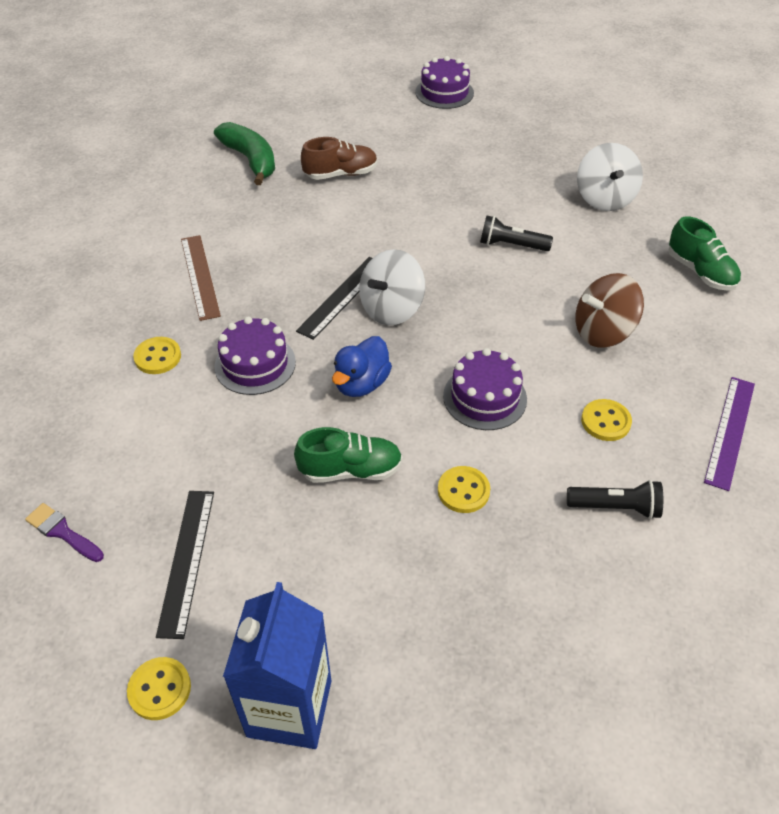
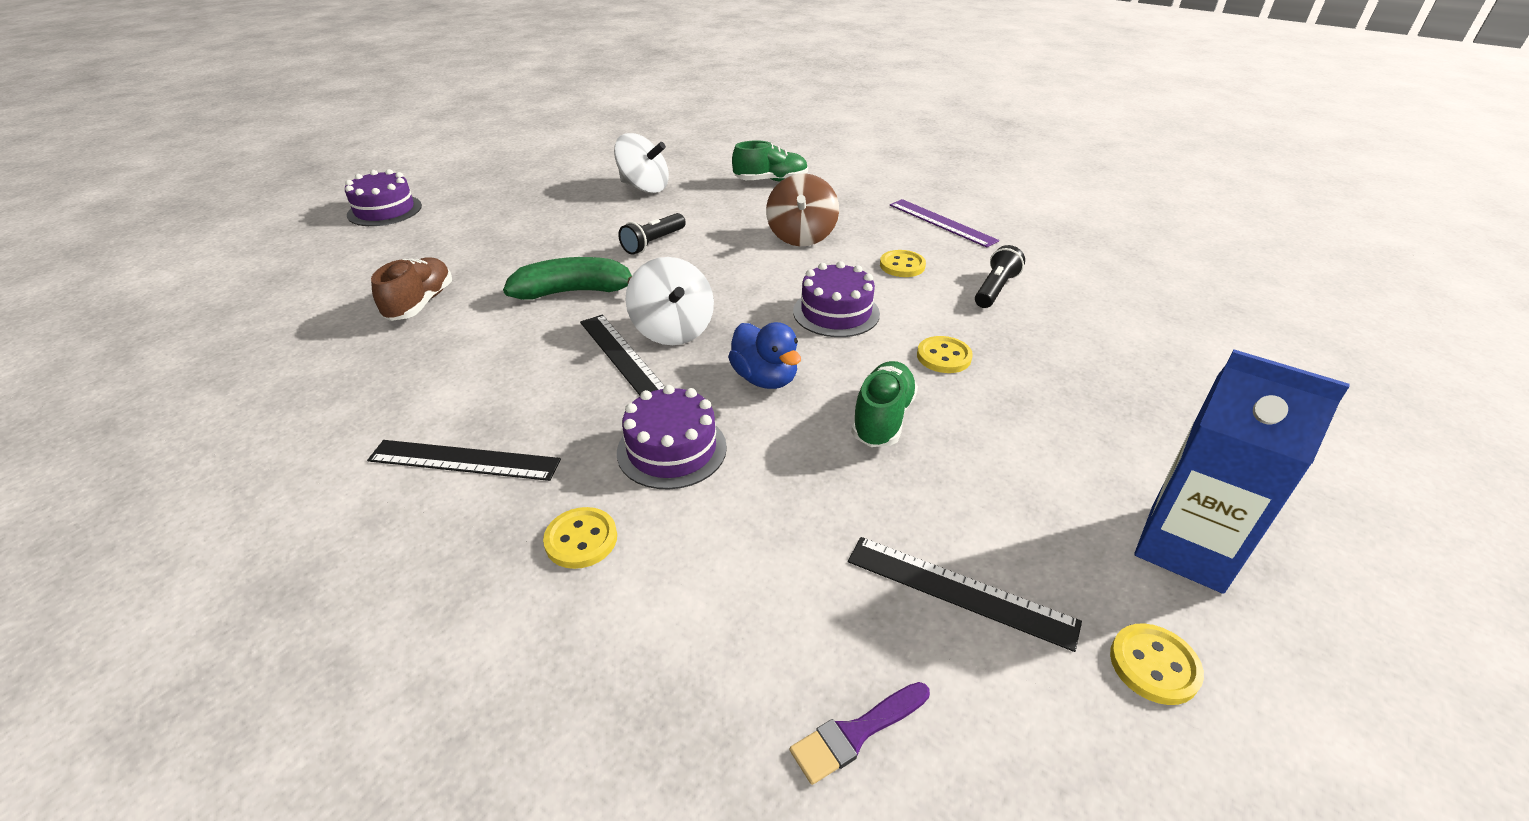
camera: 65 degrees left, 10 degrees down
brown ruler [181,235,221,321] -> black ruler [367,440,561,481]
green banana [214,122,275,185] -> green banana moved to [503,257,632,300]

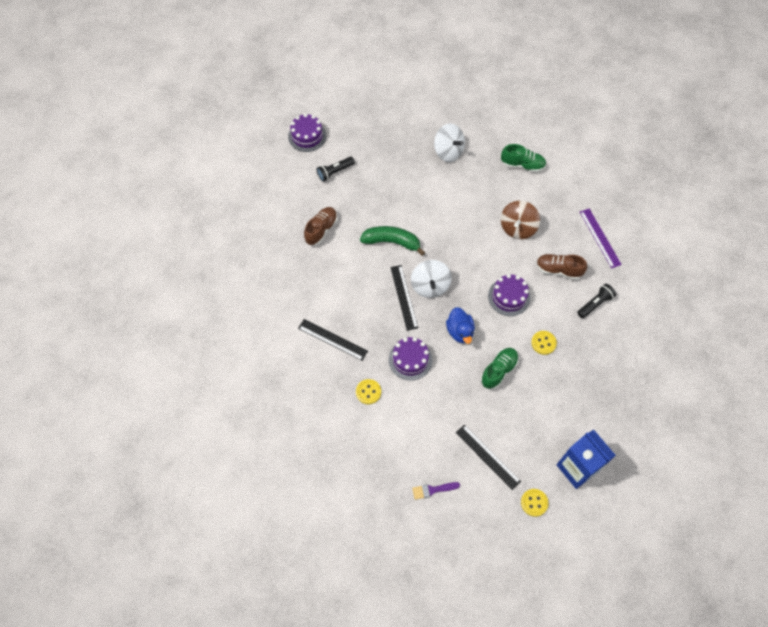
camera: 20 degrees right, 25 degrees up
black flashlight [618,213,686,255] -> black flashlight moved to [317,157,355,182]
yellow button [880,250,926,277] -> brown shoe [536,254,587,280]

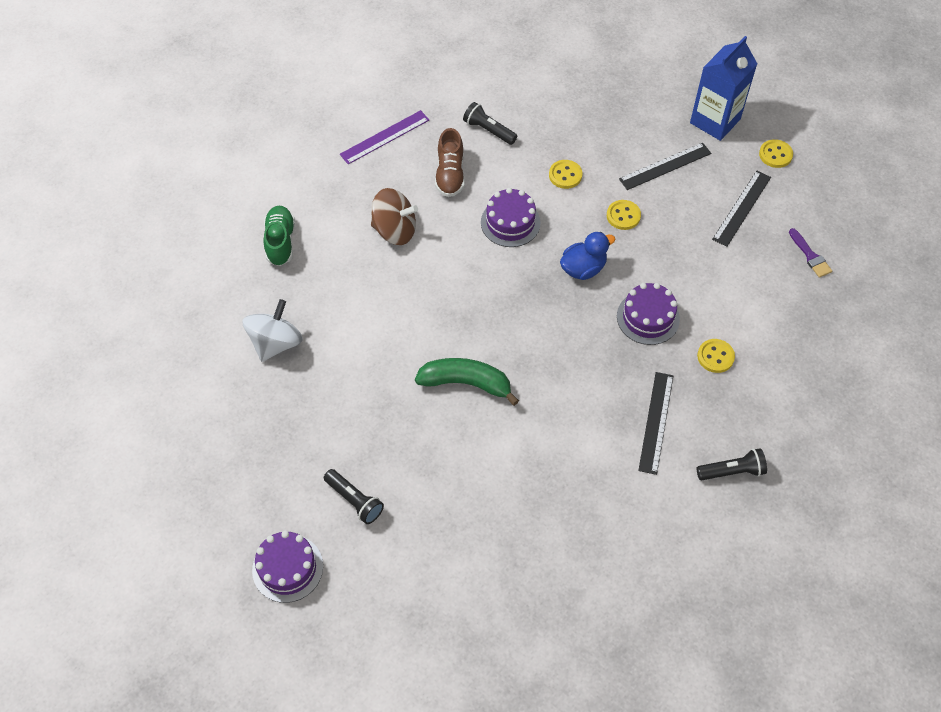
camera: 105 degrees left, 5 degrees down
brown shoe [304,207,337,245] -> none
green banana [360,226,425,256] -> green banana turned 105 degrees clockwise [415,358,519,406]
black ruler [390,265,418,331] -> black ruler moved to [619,143,711,190]
white spinning top [411,260,452,298] -> none
green shoe [481,348,519,389] -> yellow button [607,200,641,230]
none -> black flashlight [697,448,767,481]

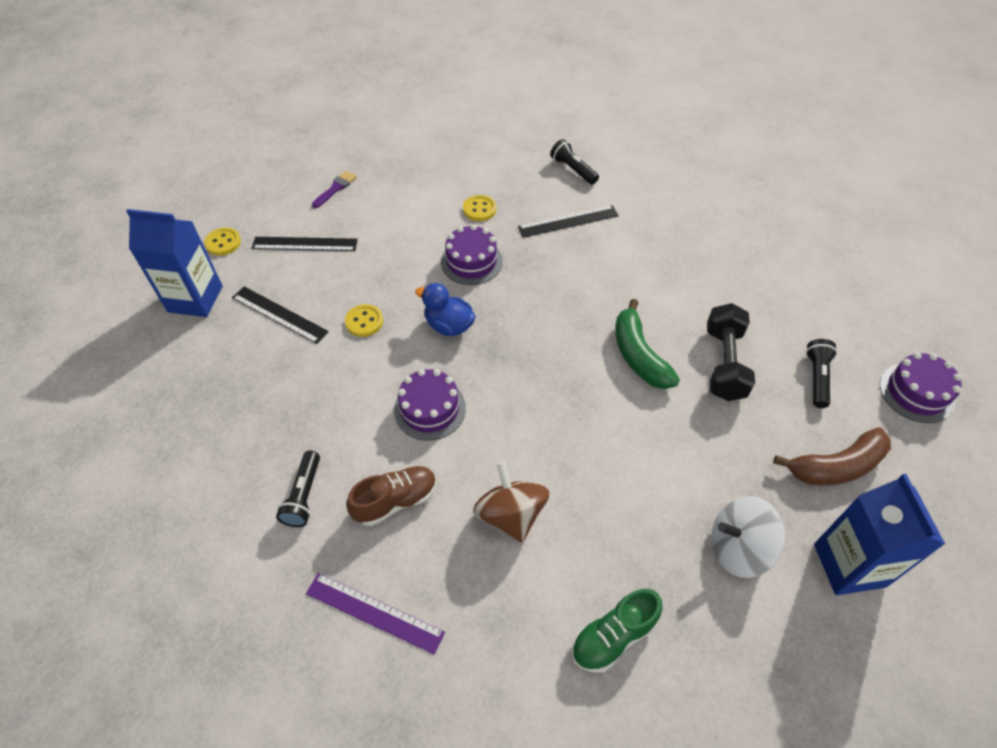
camera: 120 degrees left, 5 degrees down
yellow button [549,160,582,189] -> none
none -> black dumbbell [707,303,755,401]
none -> brown banana [773,427,891,485]
none -> blue carton [814,474,945,595]

